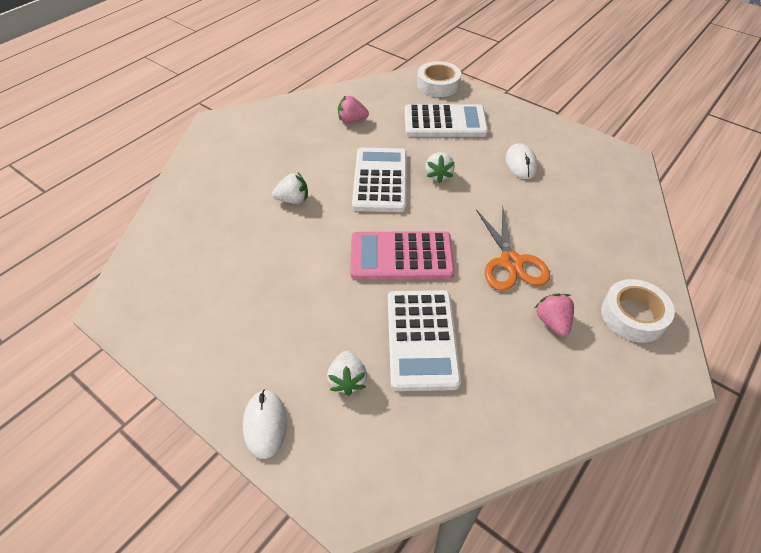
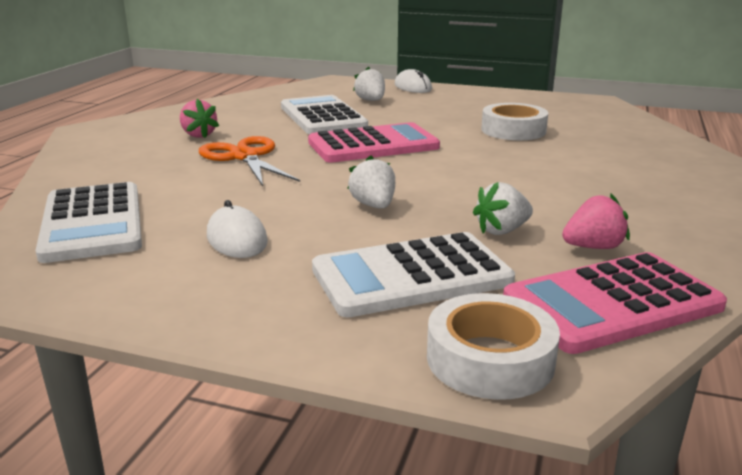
camera: 160 degrees right, 25 degrees down
white strawberry [272,173,308,204] -> white strawberry moved to [473,182,533,235]
white calculator [352,148,407,212] -> white calculator moved to [35,182,142,263]
white tape [601,279,675,343] -> white tape moved to [481,103,548,140]
none -> pink calculator [503,252,727,354]

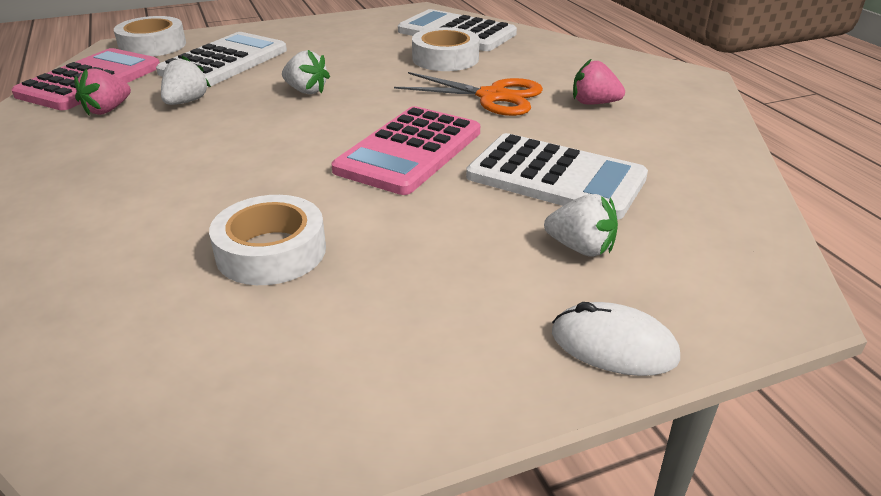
camera: 140 degrees right, 10 degrees up
white mouse [207,200,268,258] -> none
none -> white tape [412,27,480,71]

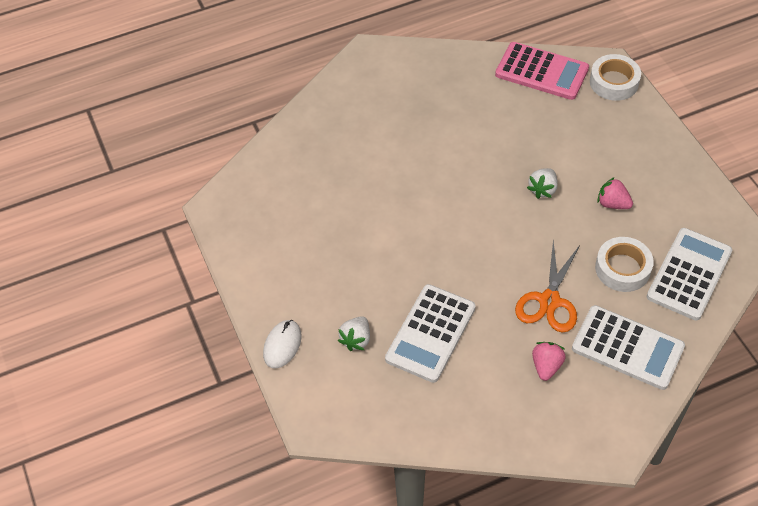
camera: 90 degrees right, 20 degrees up
pink strawberry [74,68,131,115] -> pink strawberry moved to [597,177,633,209]
white calculator [156,32,287,87] -> white calculator moved to [572,305,685,390]
white strawberry [161,56,211,105] -> none
white tape [209,195,326,285] -> none
pink calculator [332,106,480,195] -> none

